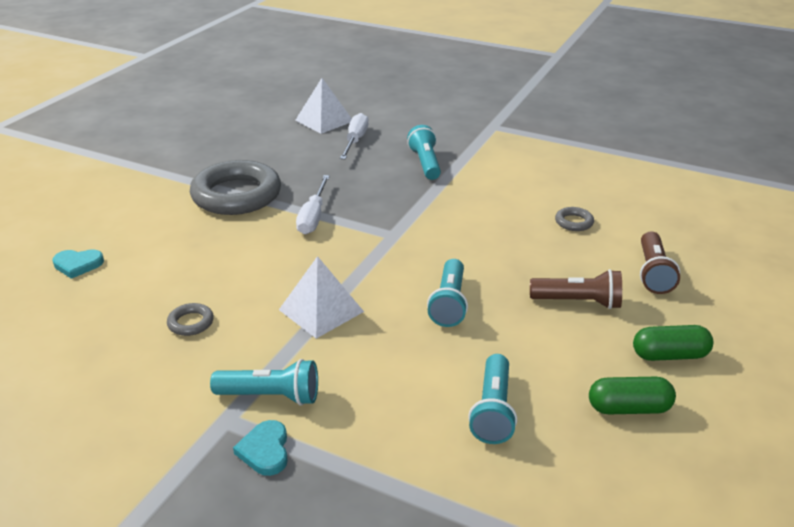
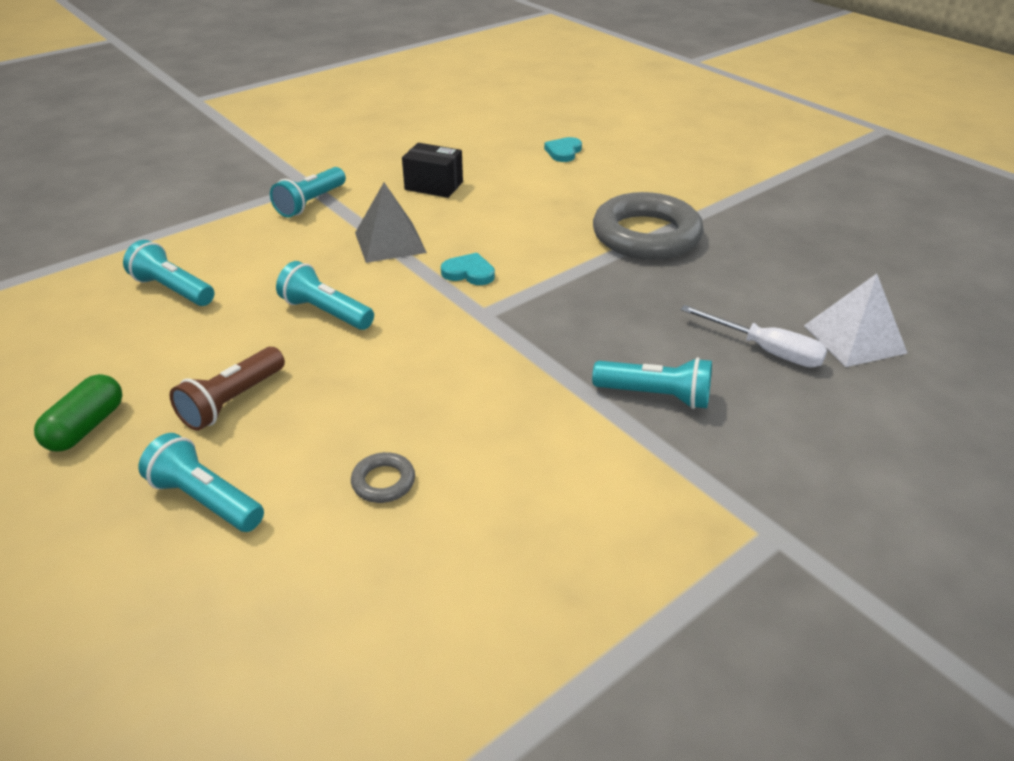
camera: 115 degrees right, 5 degrees up
grey ring [167,303,214,336] -> black box [402,143,463,198]
turquoise heart [233,420,288,476] -> turquoise heart moved to [441,253,495,285]
white pyramid [279,256,364,339] -> grey pyramid [355,183,427,263]
white screwdriver [296,175,330,235] -> none
green capsule [589,377,676,414] -> none
brown flashlight [640,231,680,294] -> turquoise flashlight [138,433,264,532]

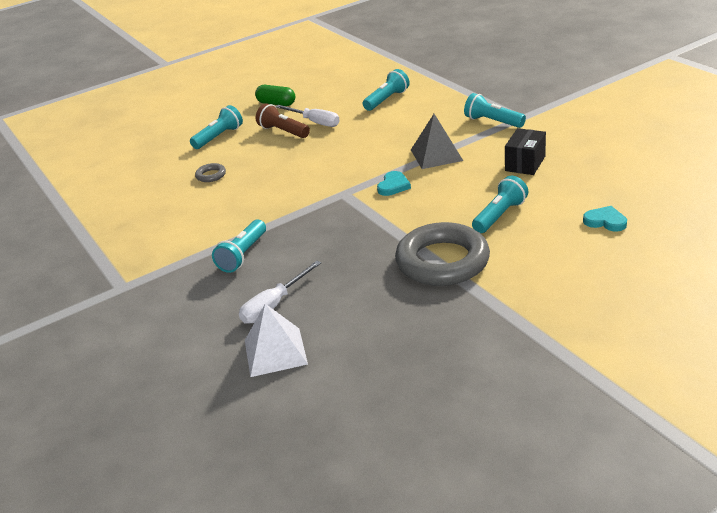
camera: 100 degrees right, 5 degrees down
turquoise flashlight [276,261,374,330] -> turquoise flashlight moved to [472,176,528,233]
none -> white screwdriver [276,105,340,127]

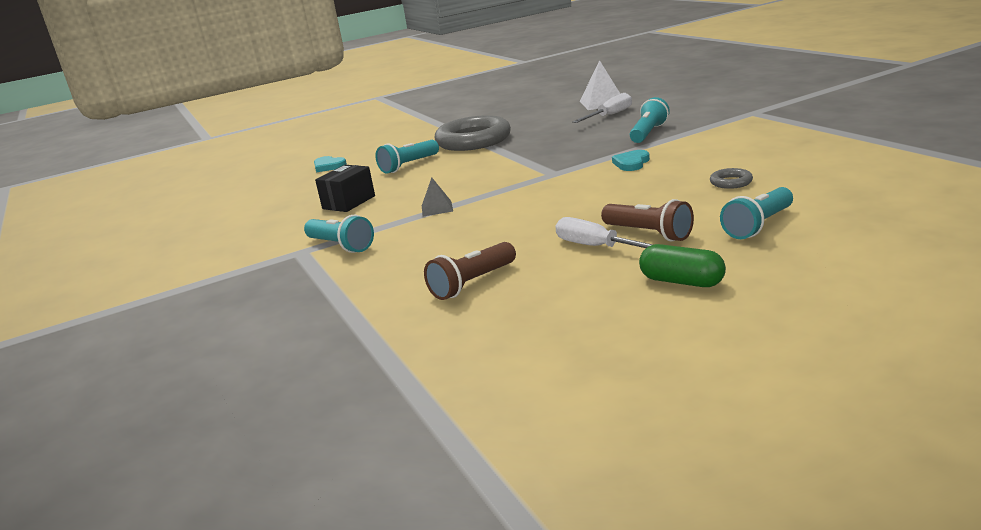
camera: 175 degrees left, 10 degrees down
turquoise flashlight [363,69,410,111] -> brown flashlight [424,242,516,300]
turquoise heart [377,171,411,196] -> turquoise heart moved to [612,150,650,171]
grey pyramid [411,114,463,169] -> grey pyramid [422,178,453,216], size x0.58

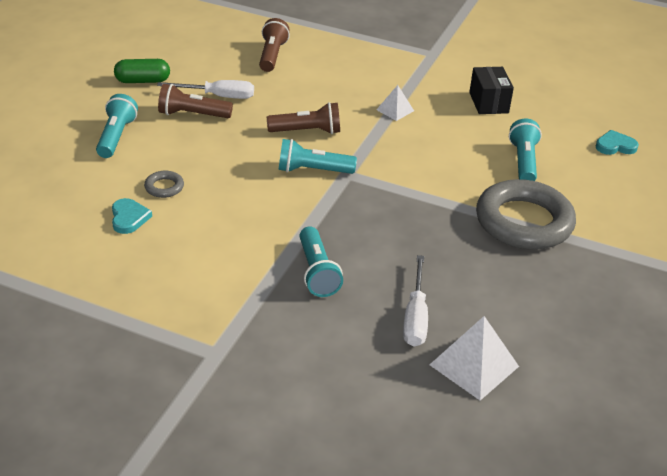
camera: 135 degrees right, 15 degrees up
turquoise flashlight [304,215,374,253] -> turquoise flashlight moved to [278,139,357,174]
grey pyramid [422,178,453,216] -> white pyramid [376,85,414,121]
turquoise heart [612,150,650,171] -> turquoise heart moved to [112,198,152,234]
none -> brown flashlight [267,102,340,134]

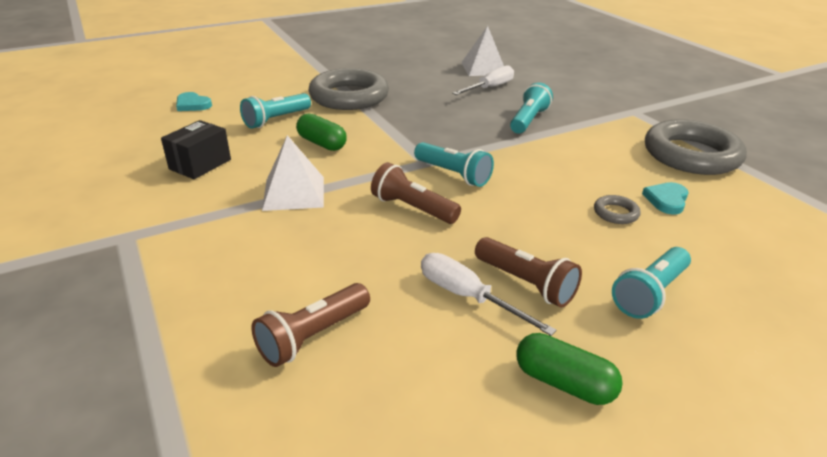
camera: 140 degrees left, 5 degrees down
white pyramid [376,85,414,121] -> white pyramid [262,135,324,211], size x1.72
none -> green capsule [296,113,347,151]
none -> grey ring [645,119,747,175]

